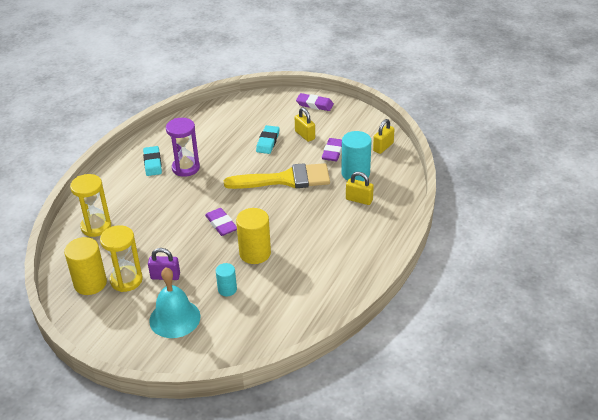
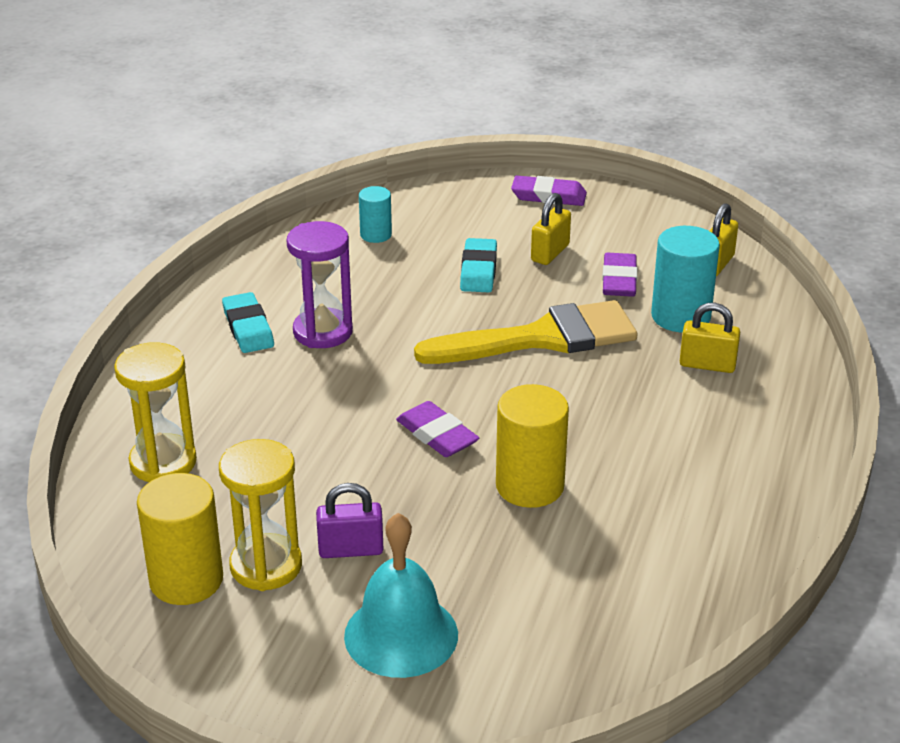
camera: 10 degrees left, 5 degrees down
turquoise cylinder [216,263,237,296] -> turquoise cylinder moved to [359,186,392,243]
yellow padlock [295,108,315,142] -> yellow padlock turned 75 degrees clockwise [531,193,571,265]

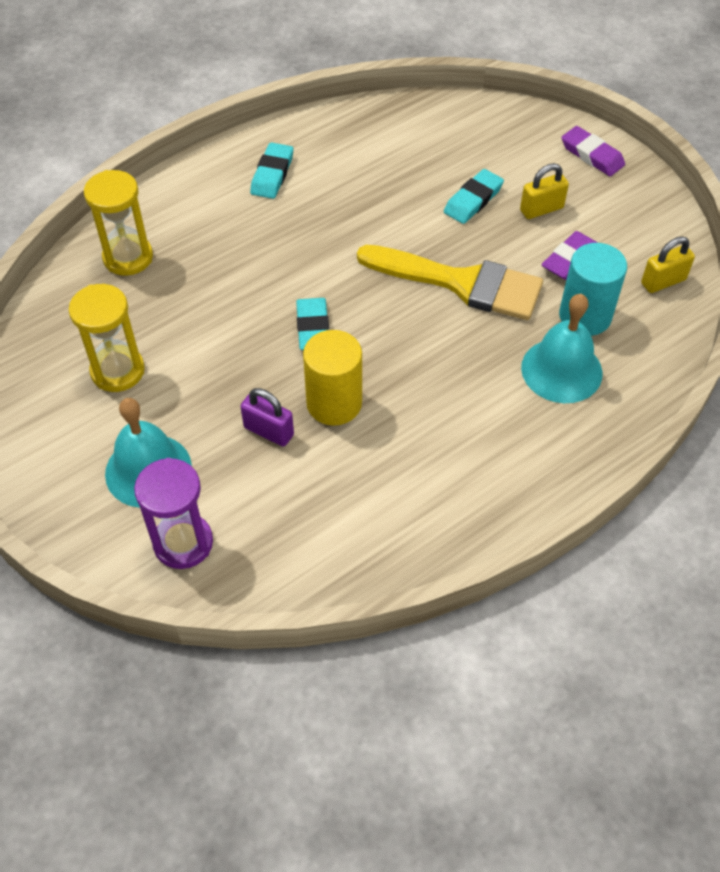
camera: 35 degrees right, 20 degrees up
yellow cylinder [137,473,223,605] -> none
purple hourglass [286,221,353,348] -> purple hourglass moved to [134,458,213,569]
purple padlock [316,483,383,558] -> purple padlock moved to [240,388,294,447]
turquoise cylinder [359,186,392,243] -> none
purple eraser [396,401,479,457] -> turquoise eraser [296,298,329,350]
yellow padlock [680,303,740,373] -> turquoise bell [521,294,603,403]

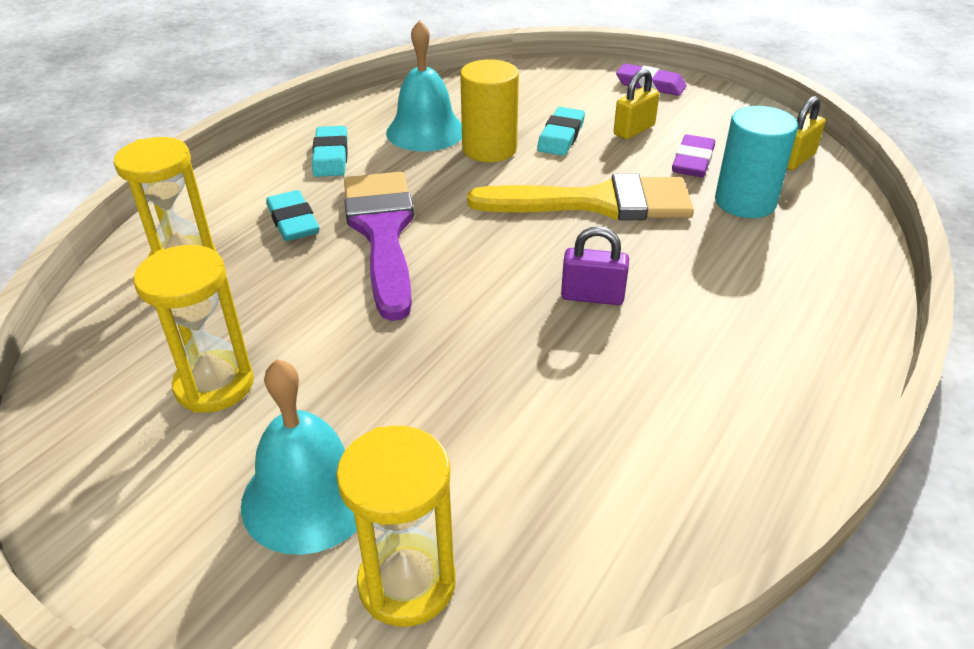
camera: 20 degrees left, 15 degrees down
purple hourglass [134,458,213,569] -> yellow hourglass [336,426,456,627]
purple padlock [240,388,294,447] -> purple padlock moved to [561,227,629,305]
turquoise eraser [296,298,329,350] -> turquoise eraser moved to [266,190,320,241]
yellow cylinder [303,330,362,426] -> yellow cylinder moved to [460,59,519,162]
turquoise bell [521,294,603,403] -> turquoise bell moved to [386,20,462,151]
none -> purple brush [344,172,414,321]

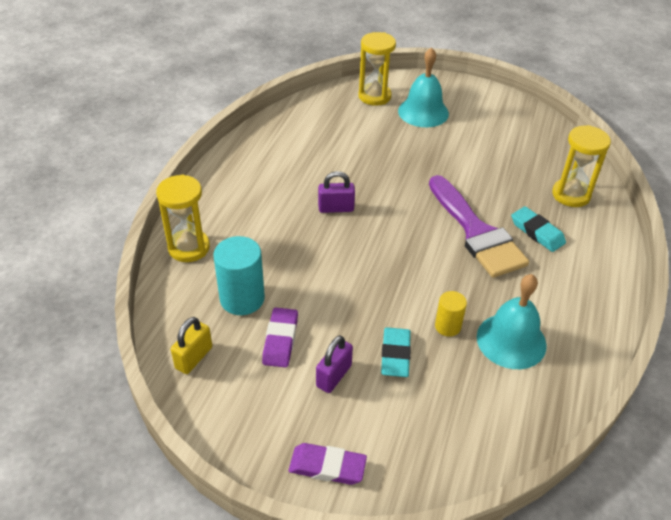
camera: 165 degrees right, 5 degrees up
yellow hourglass [133,245,254,413] -> yellow hourglass moved to [156,174,210,262]
turquoise eraser [312,126,348,177] -> none
yellow cylinder [460,59,519,162] -> yellow cylinder [435,291,467,337], size x0.58
yellow brush [467,174,694,220] -> none
yellow padlock [614,69,659,140] -> purple padlock [316,335,353,393]

